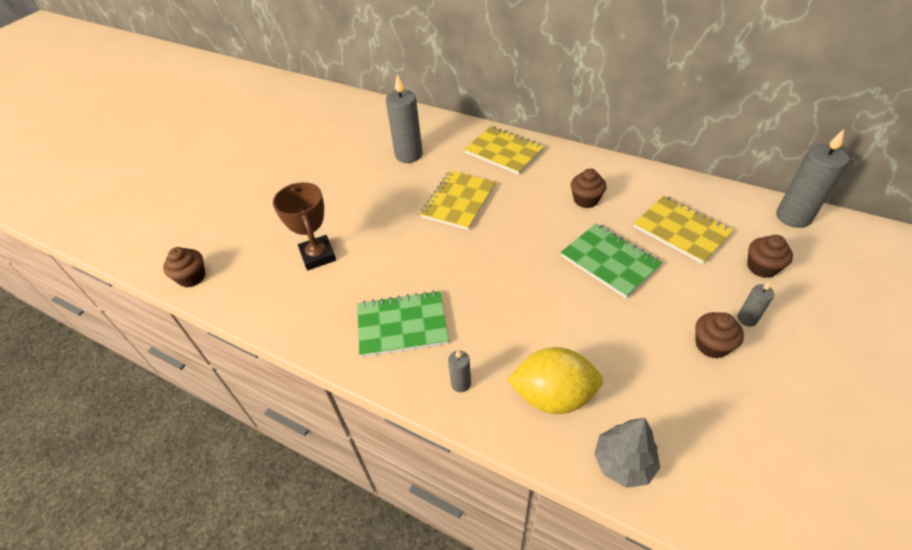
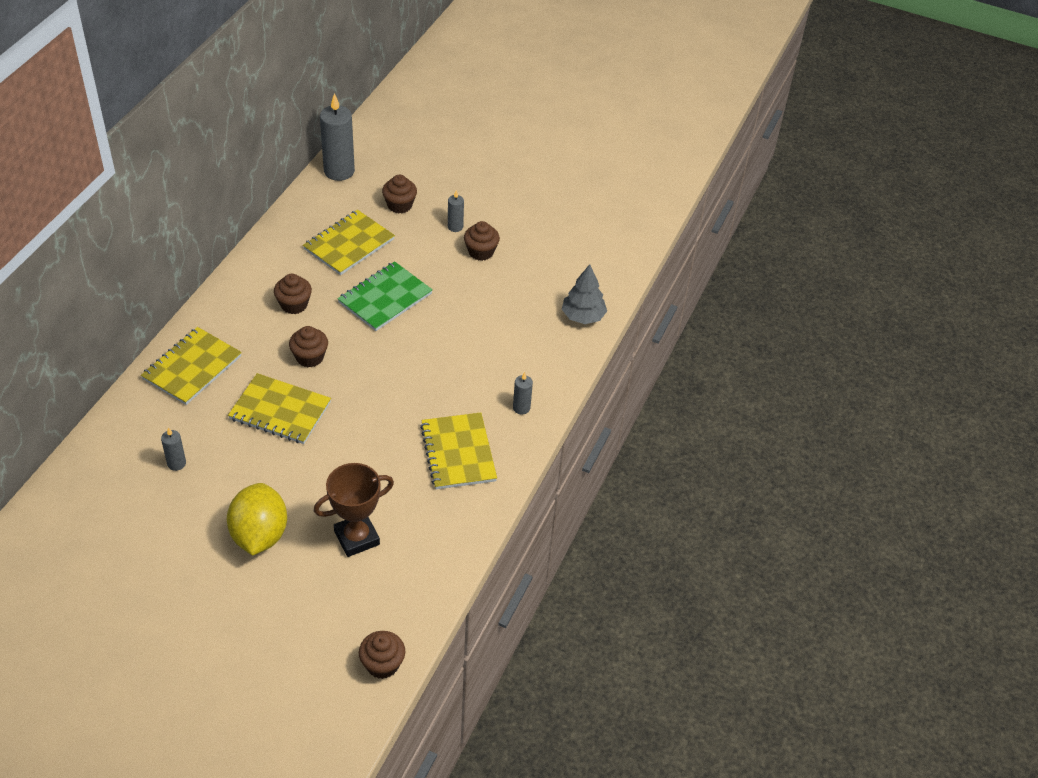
camera: 100 degrees left, 0 degrees up
green notebook [357,290,449,357] -> yellow notebook [420,412,497,489]
grey candle [386,74,423,163] -> grey candle [161,427,186,471], size x0.49
yellow lemon [507,347,603,414] -> yellow lemon moved to [227,483,287,556]
none -> brown cupcake [289,326,328,368]

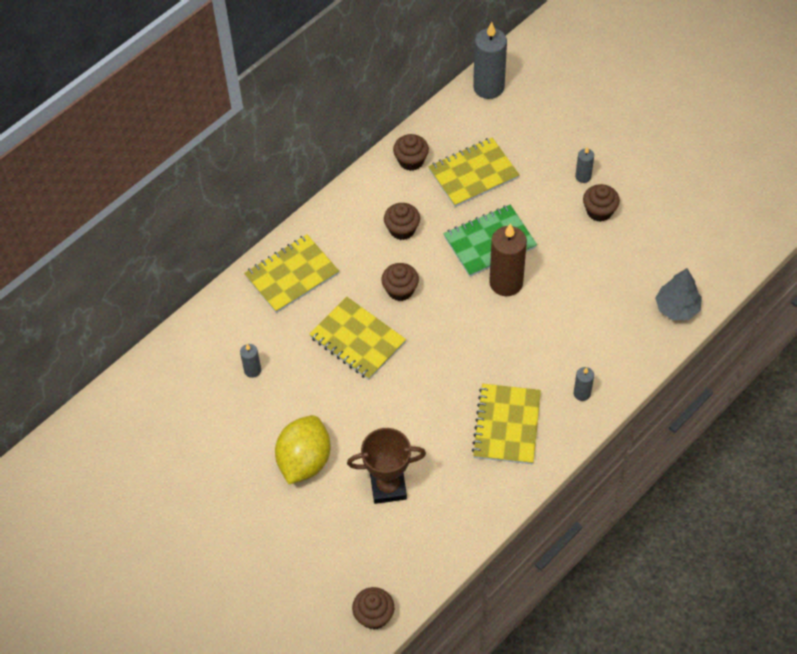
camera: 25 degrees right, 10 degrees up
brown cupcake [382,175,417,213] -> brown cupcake moved to [393,134,429,171]
none -> brown candle [489,223,527,296]

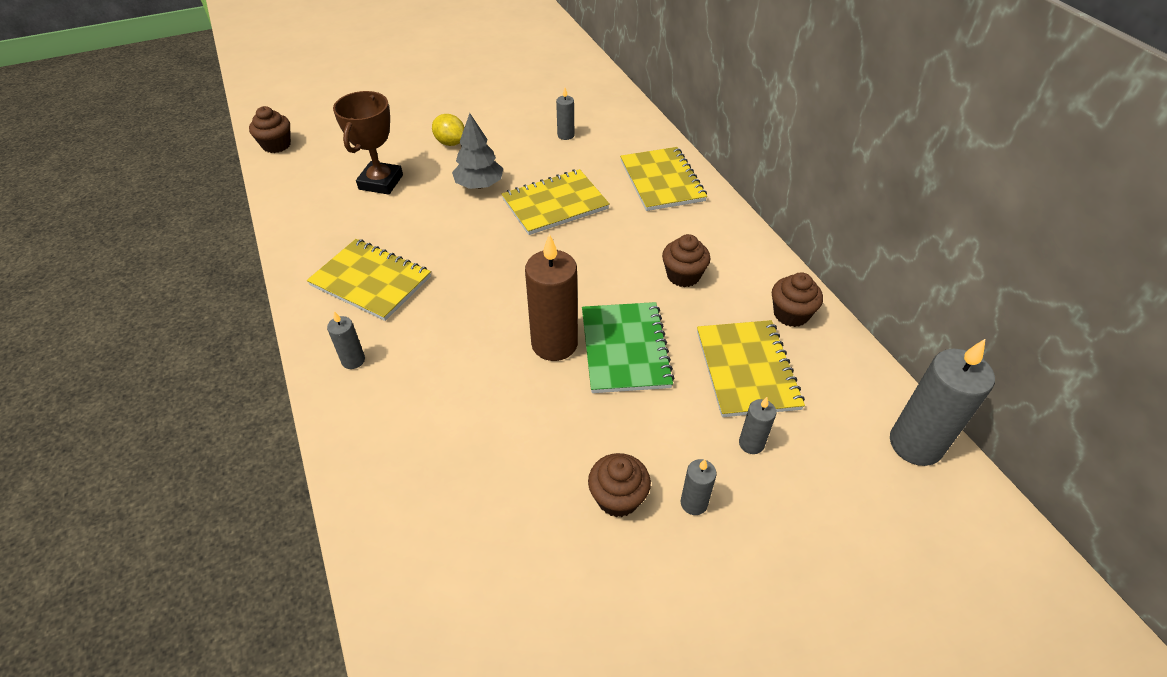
camera: 110 degrees right, 10 degrees down
yellow lemon [275,415,330,484] -> yellow lemon [432,114,464,146], size x0.57
brown cupcake [381,263,419,301] -> none
grey tree [655,268,702,320] -> grey tree moved to [452,113,503,189]
none -> grey candle [739,397,776,454]

